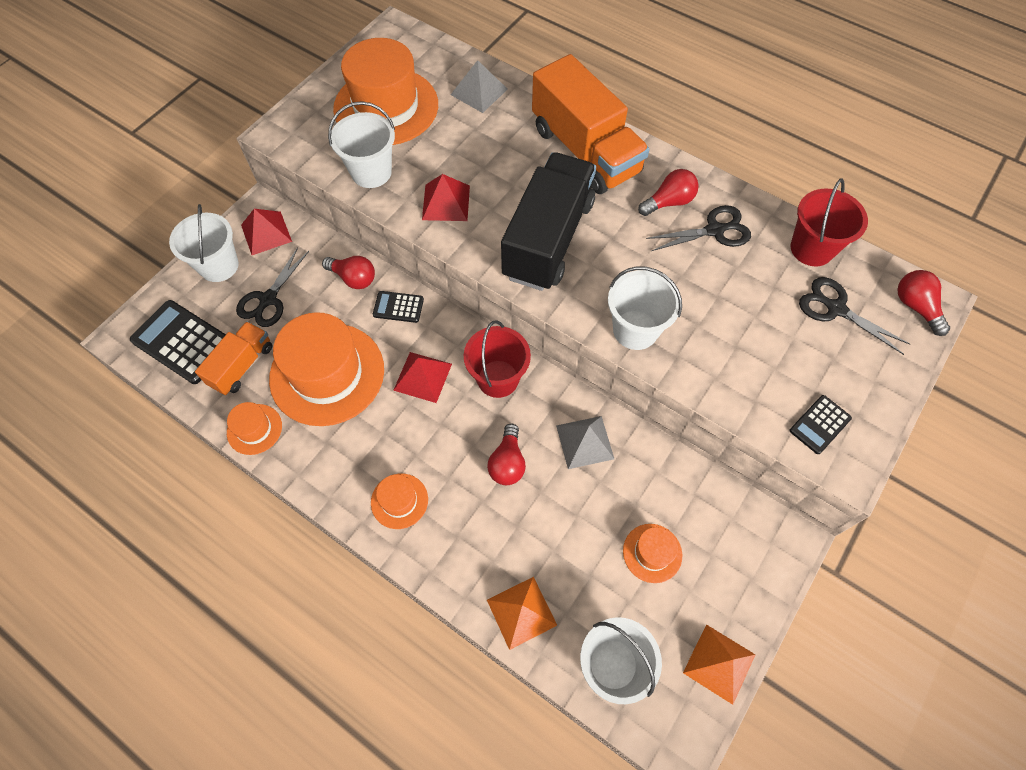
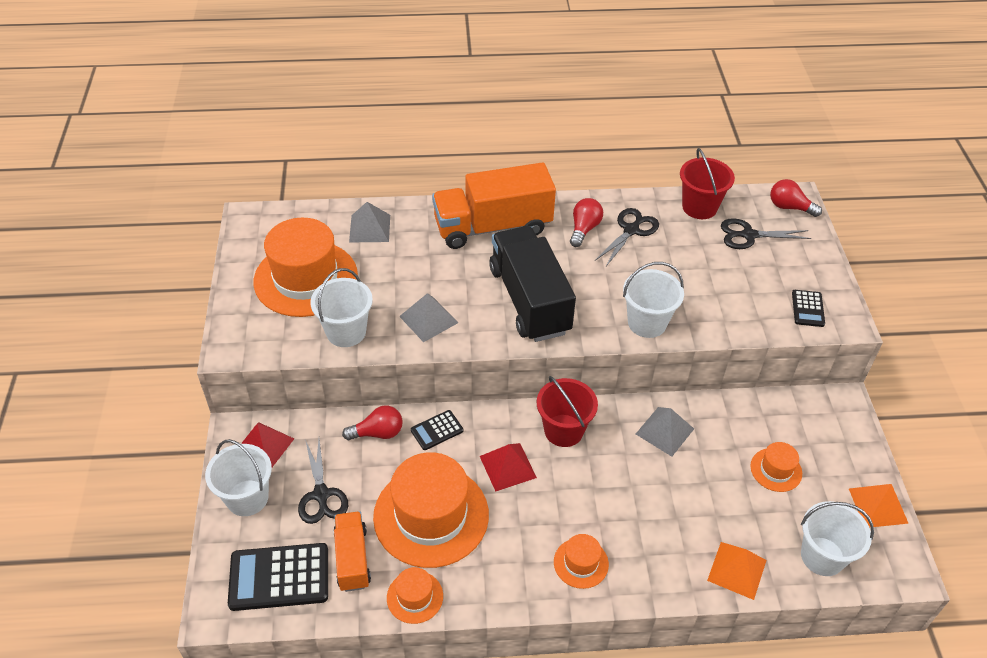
camera: 40 degrees left, 15 degrees down
red pyramid [422,174,470,221] -> grey pyramid [399,293,458,342]
red light bulb [487,423,526,485] -> none
orange truck [532,54,650,194] -> orange truck turned 150 degrees clockwise [432,162,556,249]

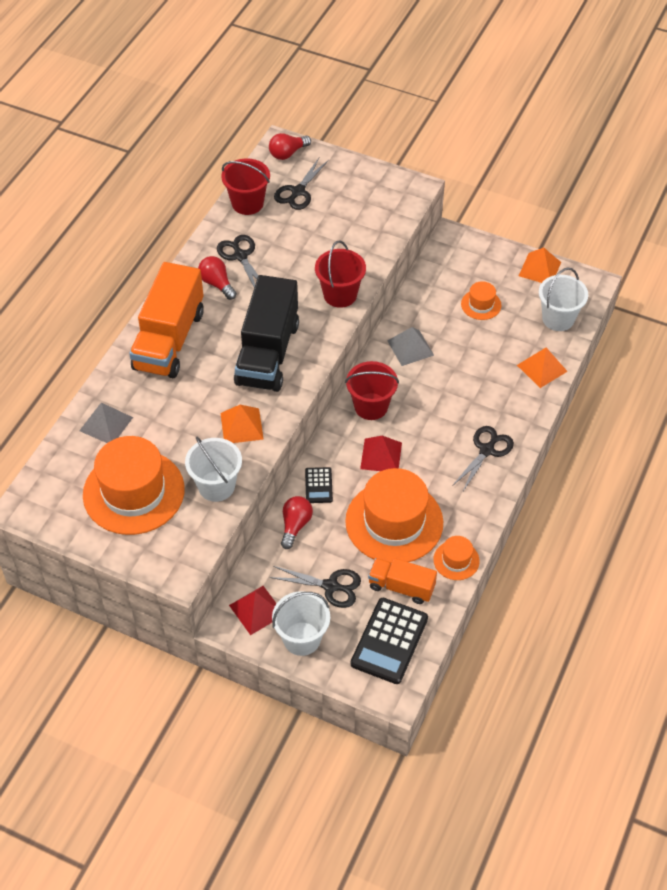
camera: 60 degrees left, 5 degrees up
grey pyramid [399,293,458,342] -> orange pyramid [221,405,264,443]
black truck [489,226,576,342] -> black truck turned 90 degrees counterclockwise [234,275,299,392]
orange hat [554,534,609,589] -> black scissors [452,426,514,493]
white bucket [623,262,684,338] -> red bucket [315,240,366,308]
black calculator [792,290,825,327] -> none

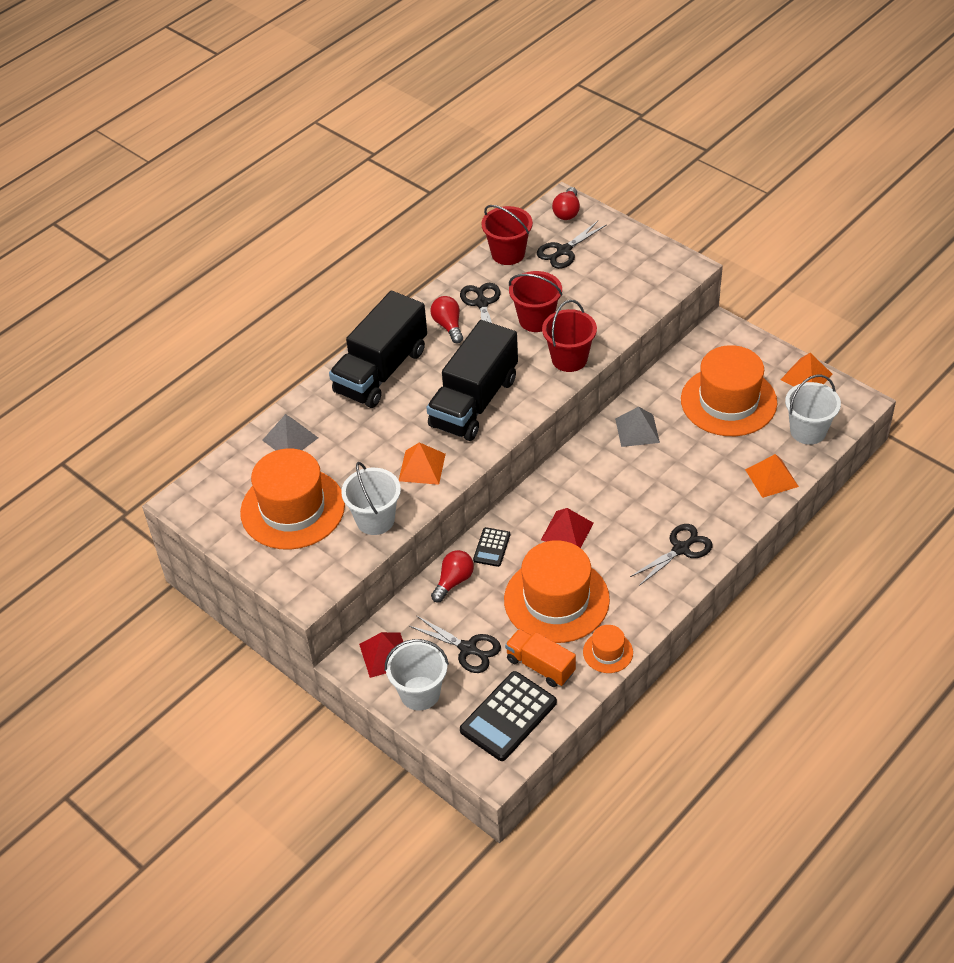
camera: 20 degrees right, 5 degrees down
orange truck [129,262,204,378] -> black truck [329,291,427,408]
red light bulb [269,133,311,160] -> red light bulb turned 60 degrees counterclockwise [552,187,580,220]
red bucket [345,361,399,420] -> red bucket moved to [509,271,563,332]
orange hat [461,281,501,320] -> orange hat [681,345,777,436], size x2.16

